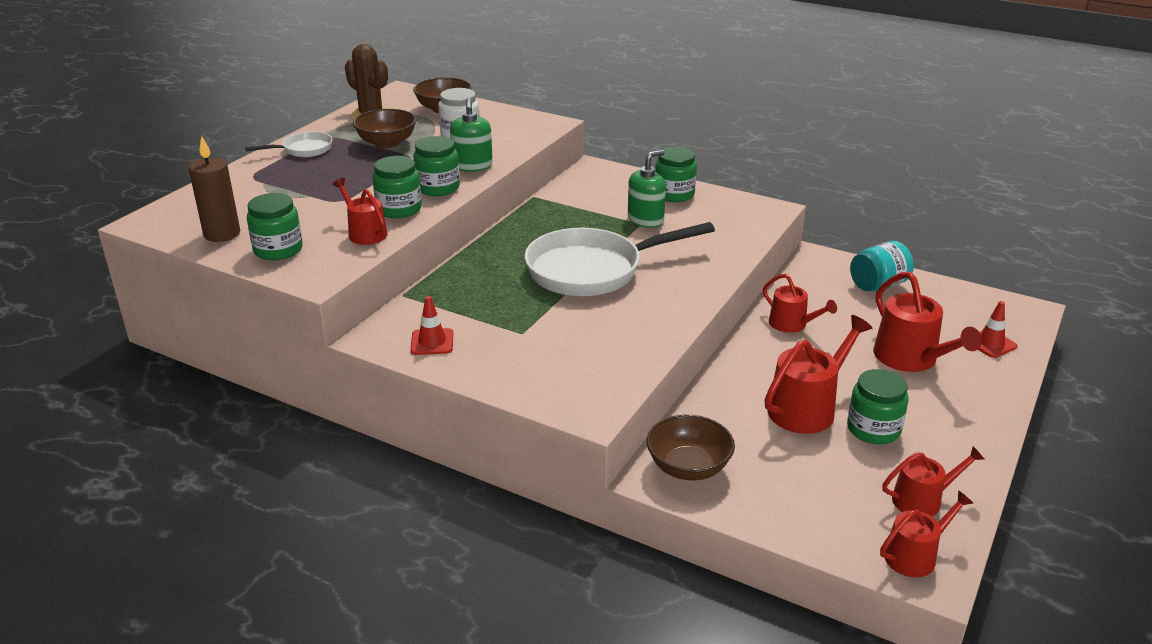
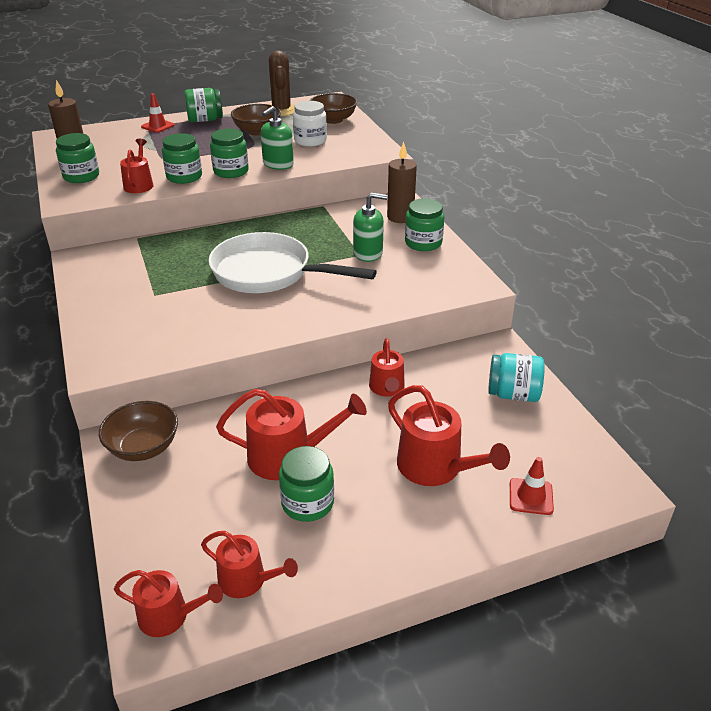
camera: 40 degrees right, 5 degrees up
white pan [245,131,332,157] -> green jar [184,88,223,122]
red traffic cone [410,296,453,355] -> red traffic cone moved to [141,93,175,133]
red watering can [873,272,982,372] -> red watering can turned 60 degrees counterclockwise [388,385,510,486]
none -> brown candle [387,142,417,223]

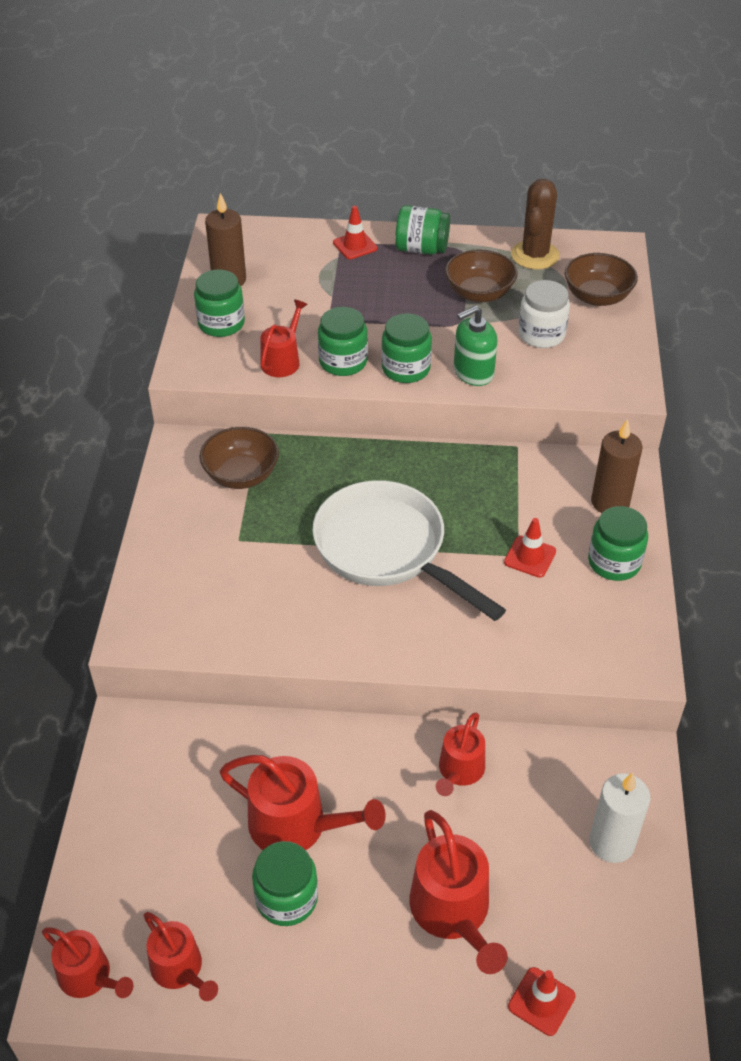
camera: 25 degrees right, 10 degrees up
brown bowl [99,401,178,461] -> brown bowl moved to [200,427,279,489]
green soap dispenser [353,192,388,262] -> red traffic cone [504,518,556,578]
turquoise jar [488,353,545,402] -> white candle [589,772,650,863]

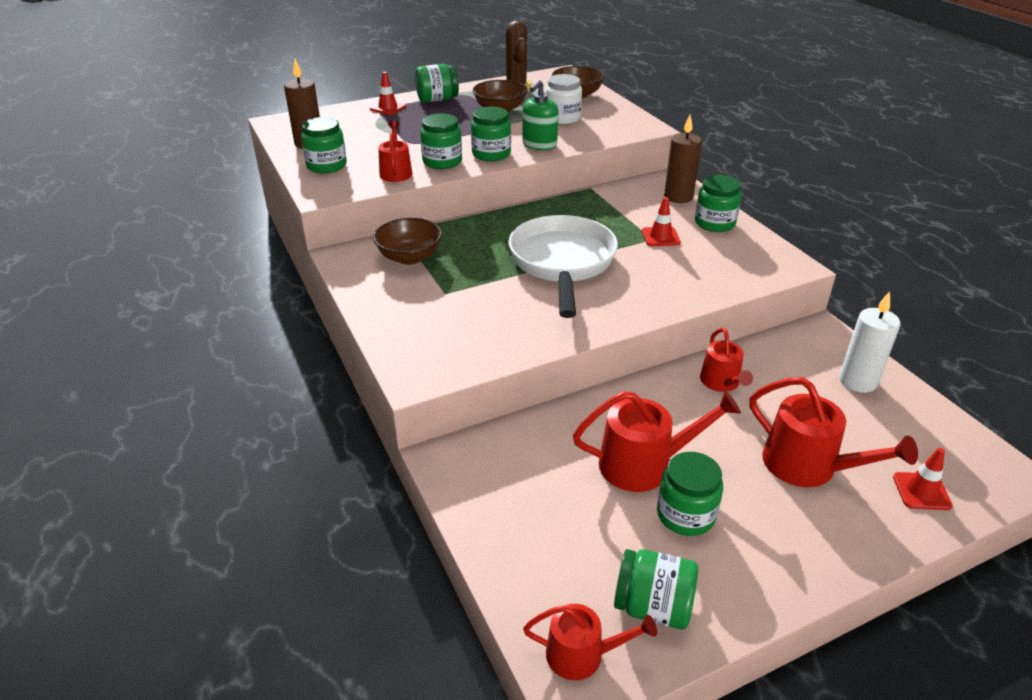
camera: 30 degrees left, 10 degrees down
red watering can [143,912,218,1001] -> green jar [614,549,698,629]
white pan [312,480,506,621] -> white pan turned 75 degrees clockwise [508,215,618,318]

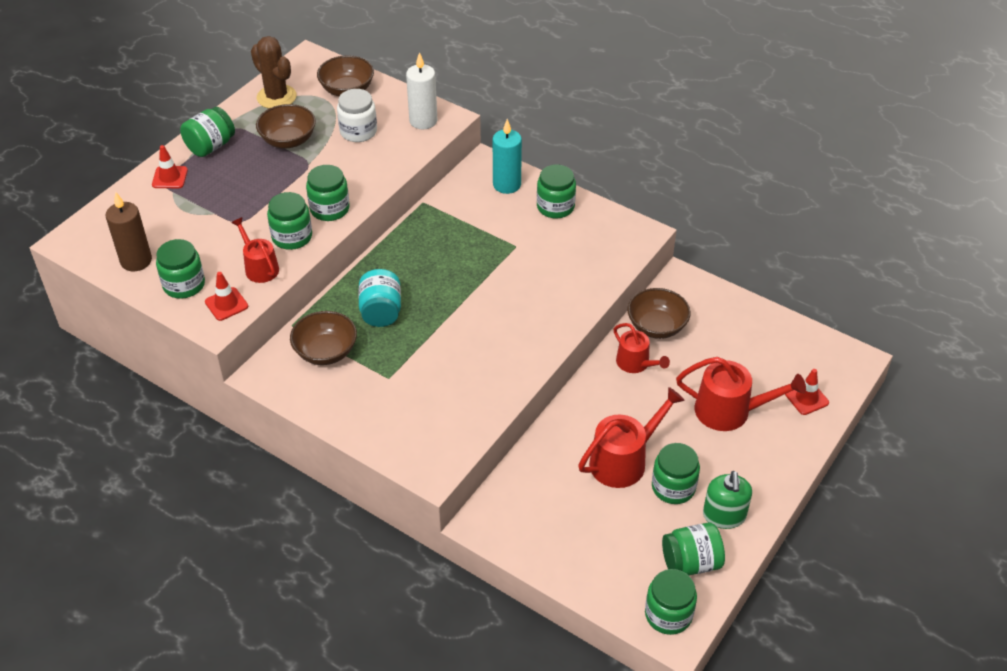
camera: 30 degrees left, 10 degrees up
white pan [508,215,618,318] -> none
green soap dispenser [522,80,558,150] -> green soap dispenser moved to [703,471,752,529]
red watering can [523,604,657,680] -> green jar [645,569,697,635]
red traffic cone [642,197,681,246] -> red traffic cone moved to [205,272,248,321]
brown candle [664,115,702,203] -> turquoise candle [493,119,522,194]
white candle [839,291,900,393] -> white candle moved to [406,52,437,129]
none -> turquoise jar [359,269,401,327]
none -> brown bowl [627,288,691,339]

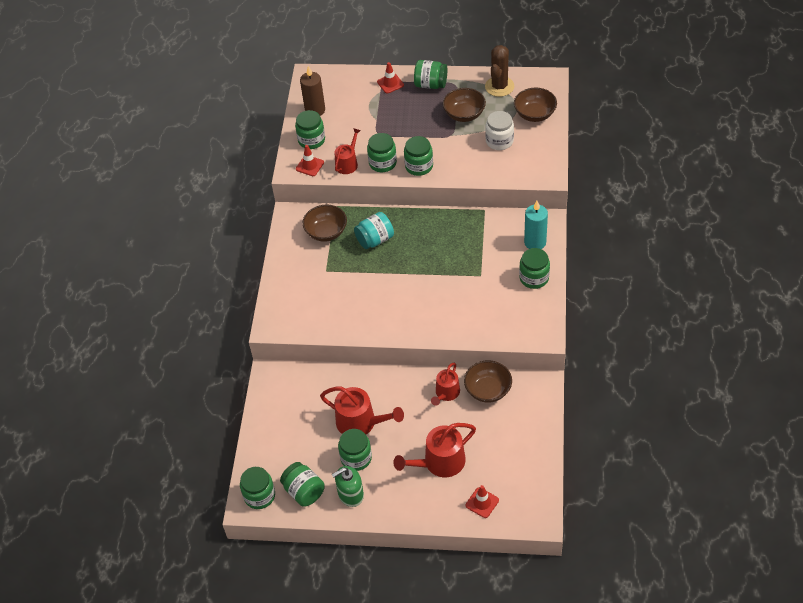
camera: 65 degrees right, 5 degrees up
white candle [406,52,437,129] -> none
red watering can [676,357,806,431] -> red watering can turned 75 degrees clockwise [393,423,476,477]

